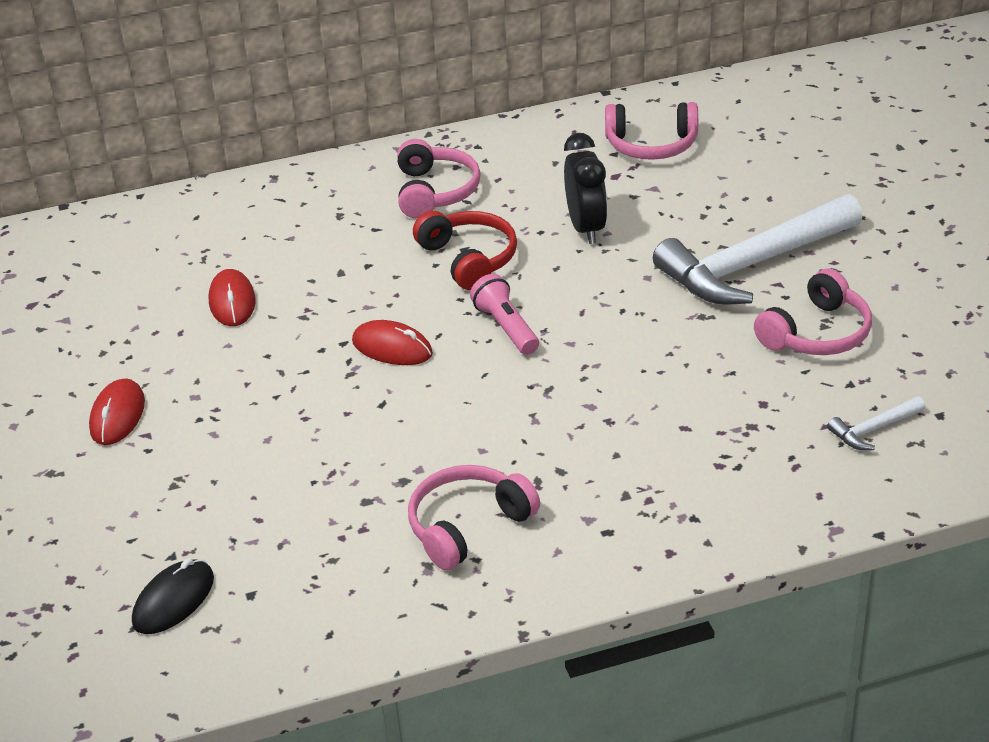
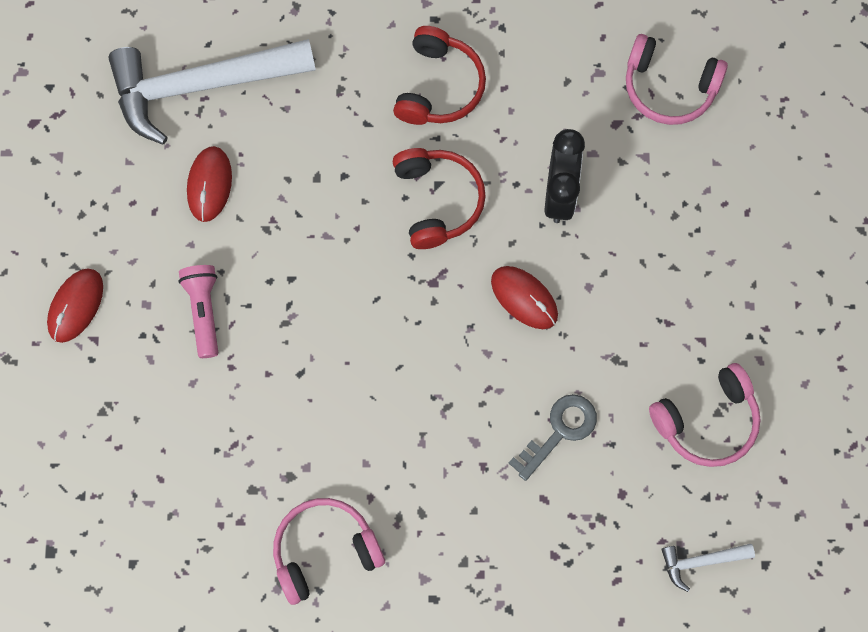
camera: 15 degrees right, 35 degrees up
black mouse [132,559,214,634] -> none
red mouse [352,320,433,365] -> red mouse moved to [491,266,558,329]
pink headphones [397,139,481,219] -> red headphones [393,26,486,125]
pink flashlight [470,274,539,355] -> pink flashlight moved to [178,265,218,358]
white hammer [653,194,863,305] -> white hammer moved to [108,39,316,145]
none -> grey key [508,394,597,481]

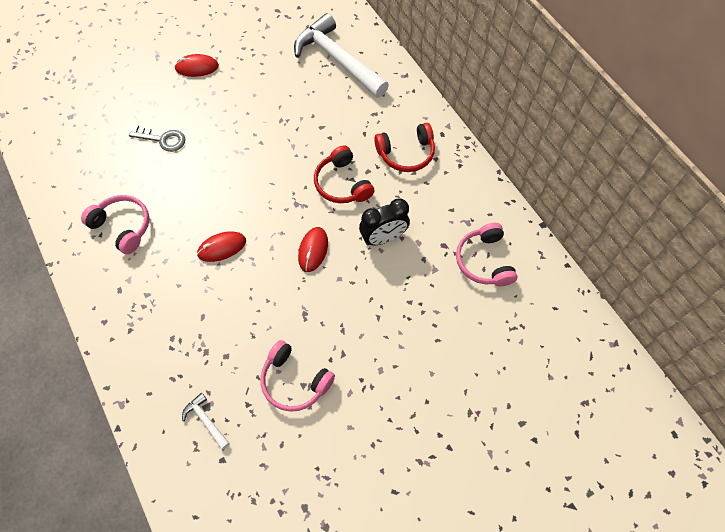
camera: 60 degrees right, 10 degrees down
pink flashlight [178,265,218,358] -> none
red mouse [187,146,232,222] -> red mouse moved to [197,231,246,262]
red headphones [393,148,486,249] -> red headphones turned 105 degrees clockwise [314,145,374,203]
grey key [508,394,597,481] -> grey key moved to [129,125,185,152]

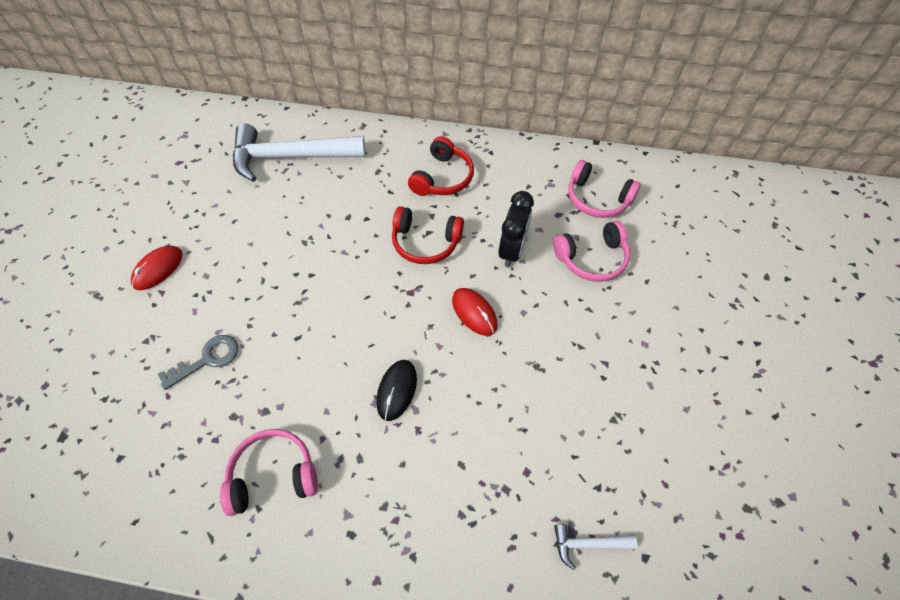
camera: 50 degrees left, 5 degrees down
red mouse [197,231,246,262] -> black mouse [376,360,417,421]
pink headphones [261,340,335,412] -> pink headphones moved to [553,221,630,282]

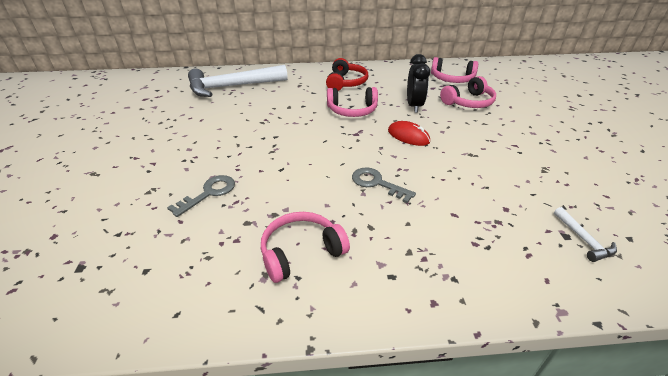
camera: 15 degrees left, 20 degrees down
red mouse [131,246,183,290] -> none
black mouse [376,360,417,421] -> grey key [352,167,416,203]
red headphones [392,206,464,264] -> pink headphones [327,87,378,117]
white hammer [554,524,637,570] -> white hammer turned 90 degrees counterclockwise [554,207,617,262]

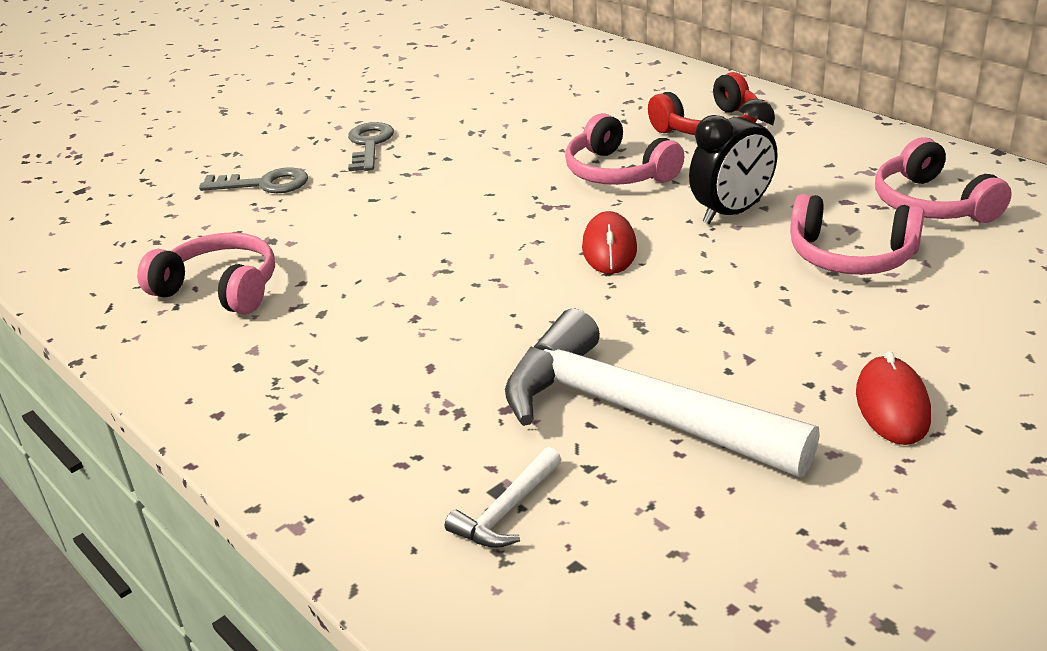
camera: 55 degrees right, 5 degrees down
white hammer [188,65,288,97] -> white hammer moved to [505,309,820,477]
grey key [352,167,416,203] -> grey key moved to [348,122,394,171]
none -> red mouse [856,351,931,445]

